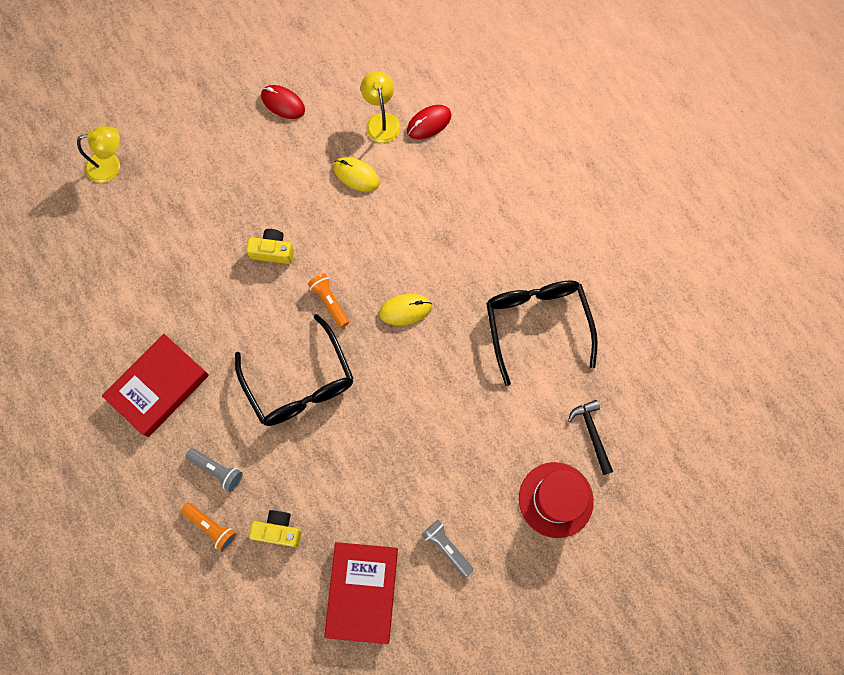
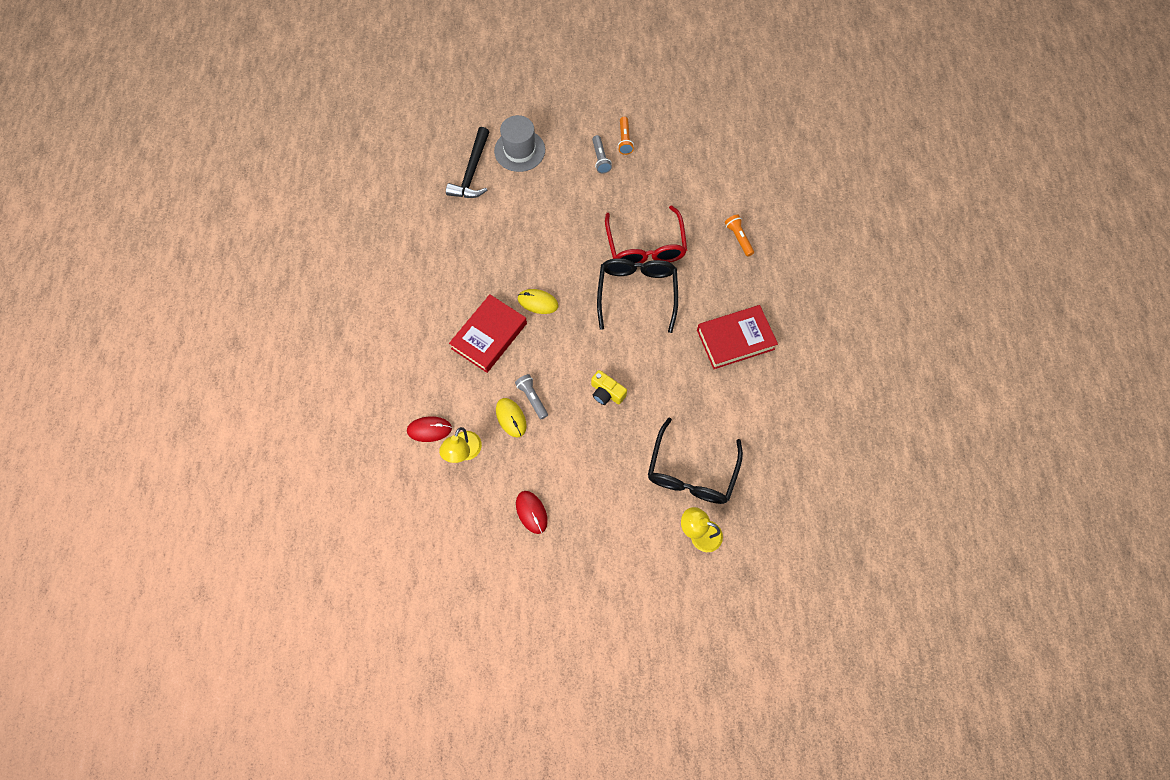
camera: 150 degrees left, 5 degrees down
grey flashlight [185,448,243,492] -> grey flashlight moved to [515,374,548,419]
yellow camera [249,510,301,547] -> none
orange flashlight [308,273,349,328] -> orange flashlight moved to [618,117,634,155]
red book [324,542,398,644] -> red book moved to [449,294,527,373]
black glasses [486,280,598,386] -> black glasses moved to [648,417,743,504]
red hat [519,462,594,538] -> grey hat [494,115,545,172]
black hammer [568,400,613,475] -> black hammer [446,127,489,198], size x1.59
none -> red glasses [605,205,687,263]

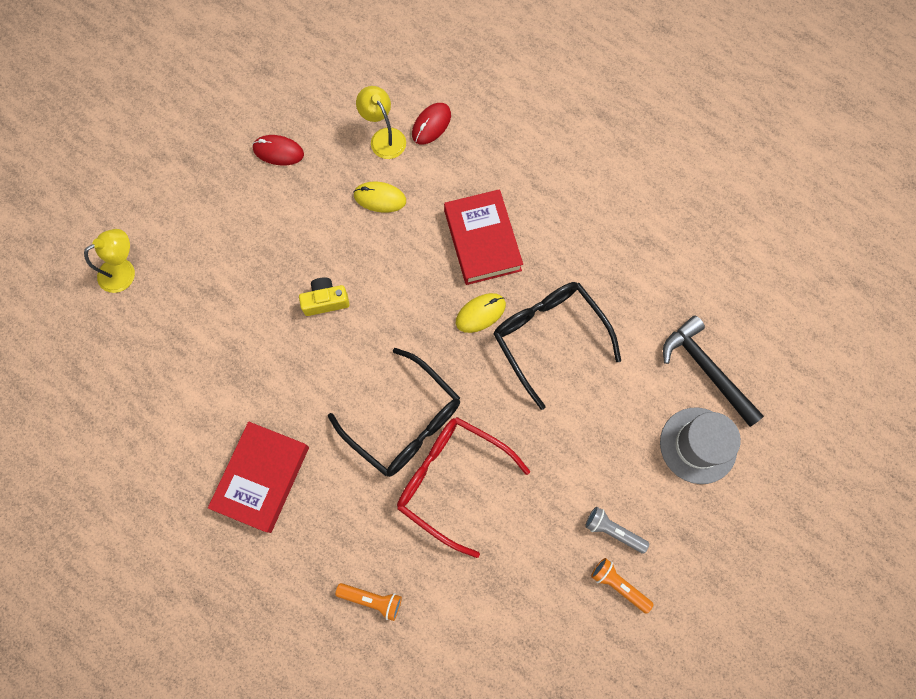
camera: 130 degrees right, 5 degrees up
grey flashlight [515,374,548,419] -> none
black glasses [648,417,743,504] -> black glasses moved to [494,282,621,410]

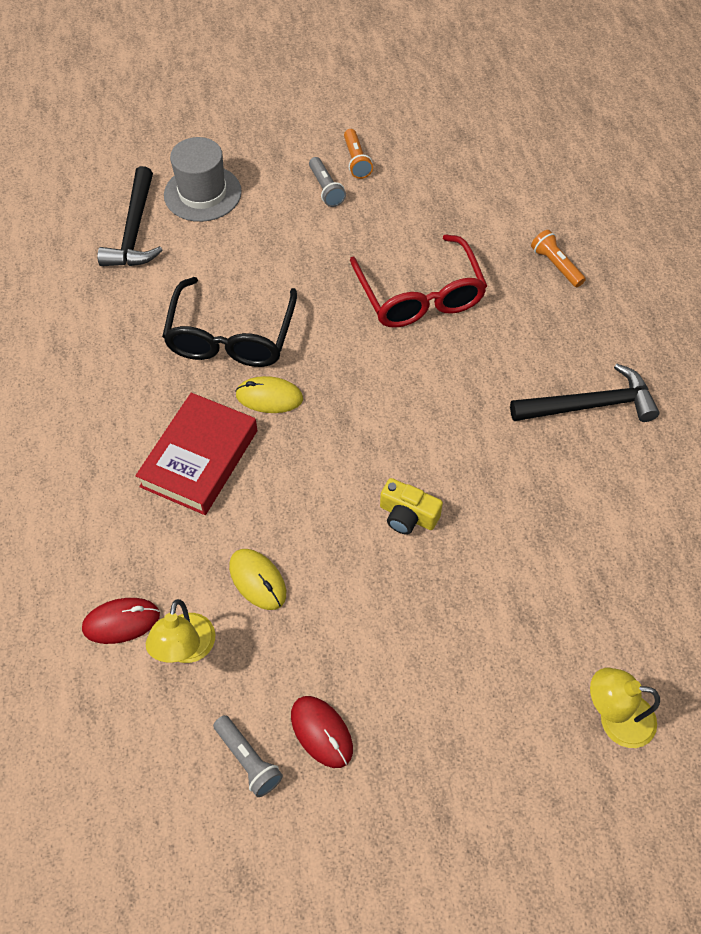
camera: 140 degrees left, 15 degrees down
red book [208,422,309,533] -> black hammer [510,364,660,422]
black glasses [328,348,460,477] -> none
none -> grey flashlight [213,715,283,797]

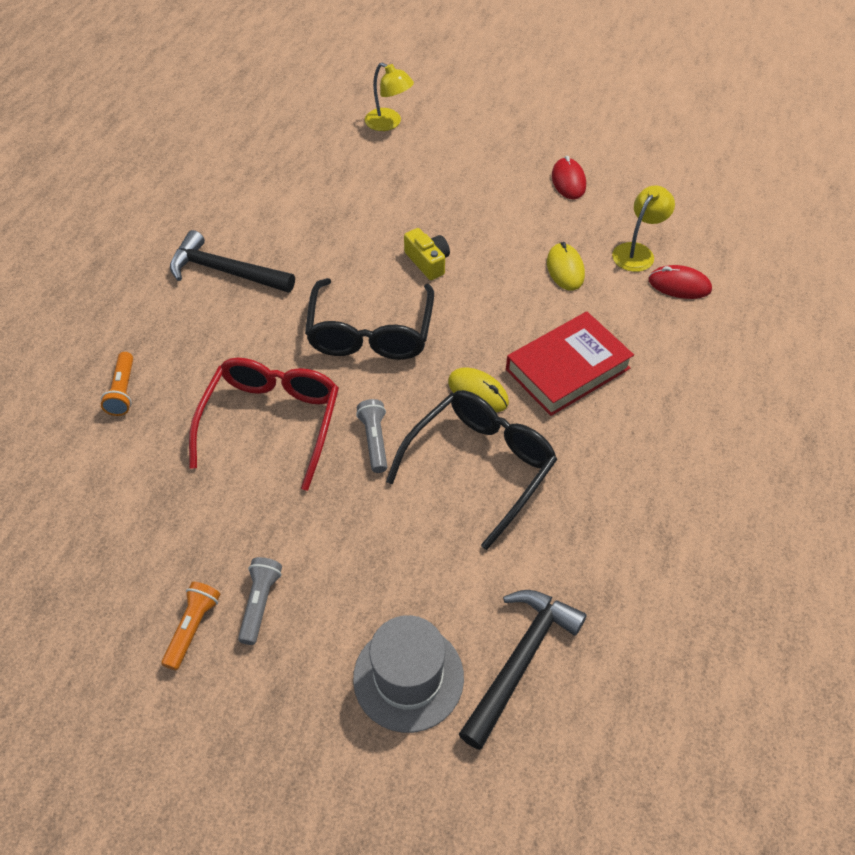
camera: 150 degrees left, 5 degrees down
grey flashlight [213,715,283,797] -> grey flashlight moved to [356,399,387,473]
none -> black glasses [305,278,434,360]

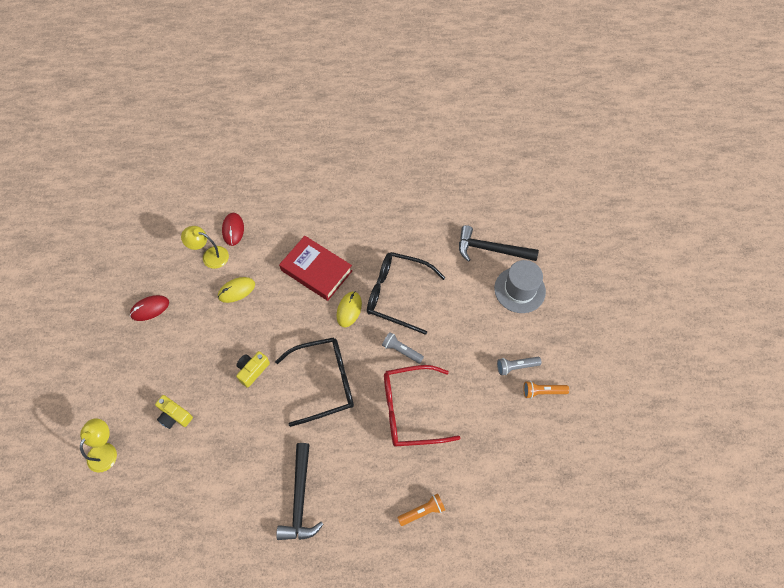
camera: 110 degrees left, 10 degrees up
grey flashlight [356,399,387,473] -> grey flashlight turned 60 degrees clockwise [382,332,424,364]
none -> yellow camera [155,395,193,429]

